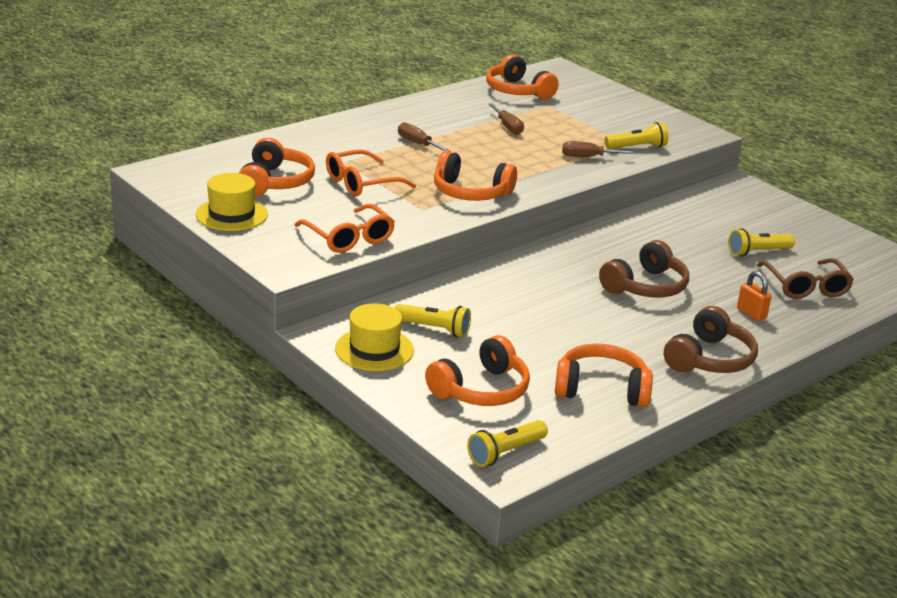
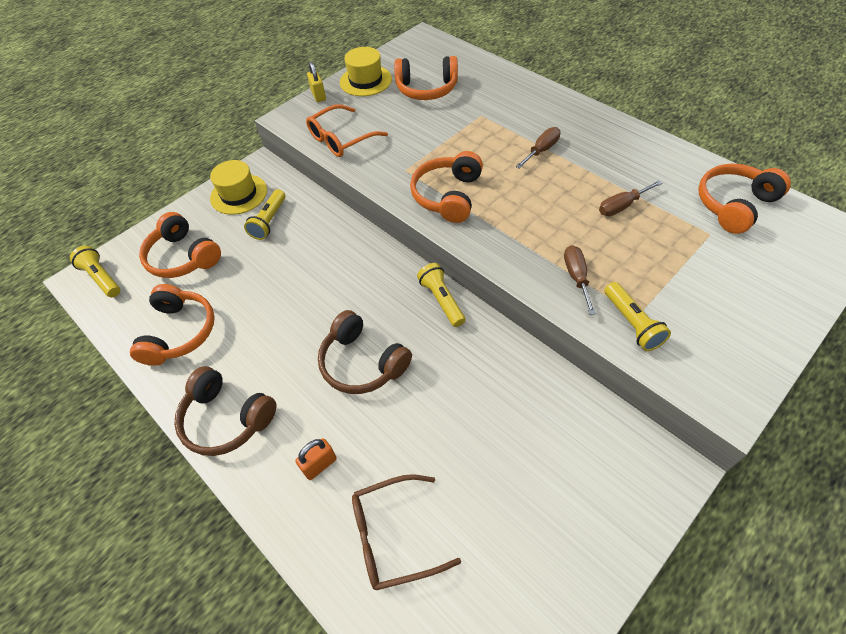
camera: 90 degrees right, 25 degrees up
orange glasses [326,149,416,196] -> none
yellow flashlight [728,228,795,256] -> yellow flashlight moved to [417,263,465,327]
none -> yellow padlock [307,62,326,102]

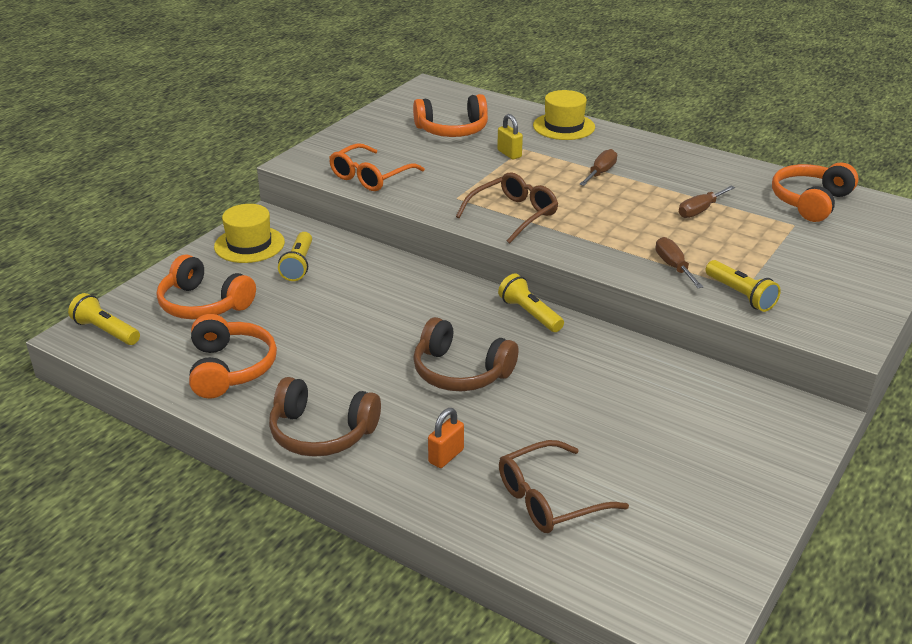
camera: 15 degrees left, 20 degrees down
yellow padlock [307,62,326,102] -> yellow padlock moved to [497,114,523,160]
yellow hat [340,47,392,96] -> yellow hat moved to [533,90,595,140]
orange headphones [410,151,483,223] -> brown glasses [456,172,558,244]

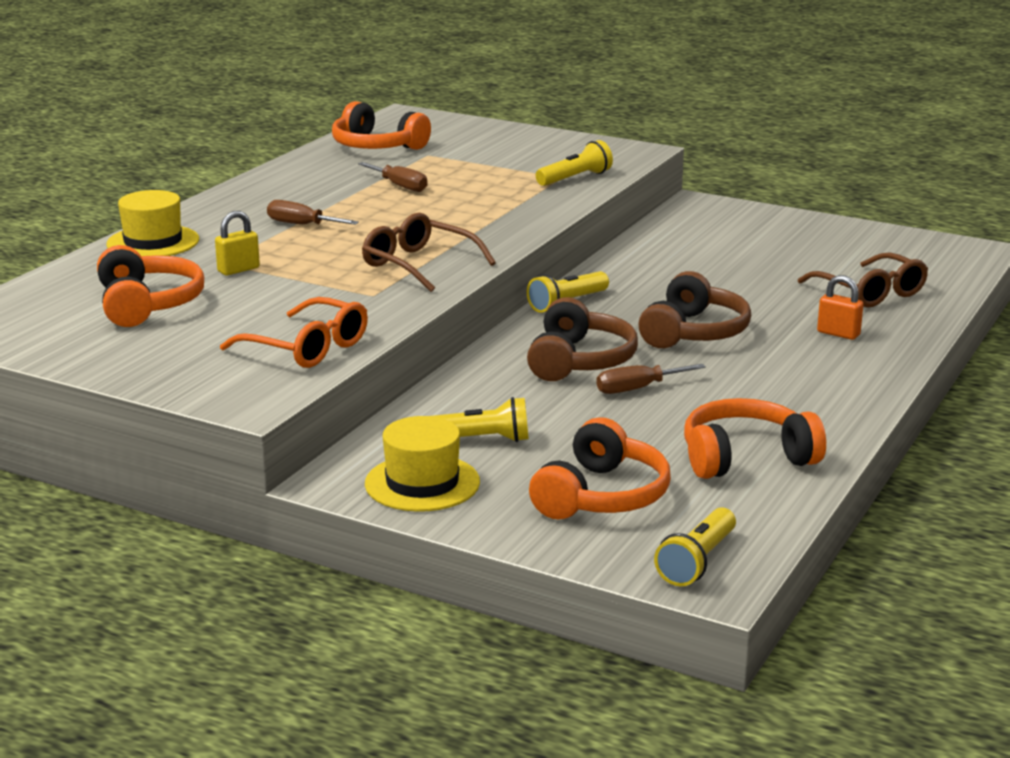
camera: 95 degrees left, 10 degrees down
brown headphones [269,377,381,457] -> brown headphones moved to [527,297,638,381]
brown screwdriver [655,237,703,288] -> brown screwdriver moved to [596,364,706,394]

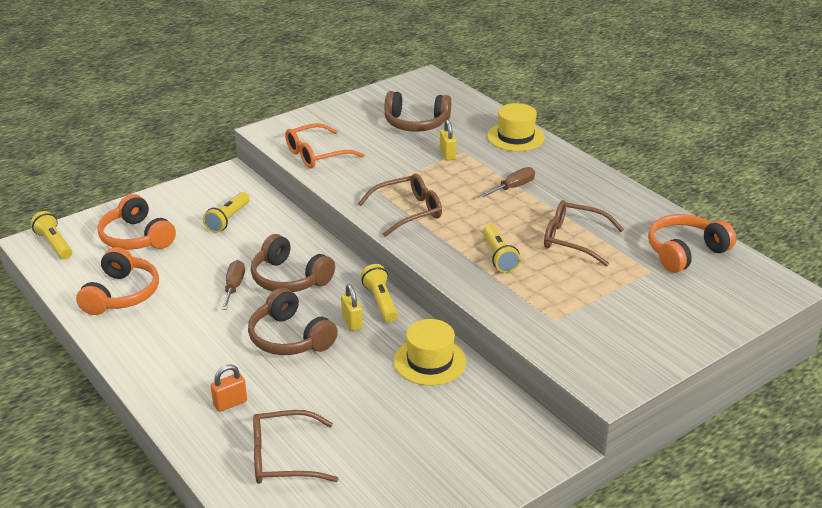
camera: 115 degrees right, 10 degrees up
orange headphones [97,245,204,327] -> brown headphones [384,91,451,132]
brown screwdriver [358,162,427,192] -> brown glasses [544,200,624,266]
yellow hat [365,416,480,512] -> yellow hat moved to [394,319,466,385]
yellow flashlight [536,140,613,186] -> yellow flashlight moved to [483,224,521,273]
none -> yellow padlock [341,284,363,331]

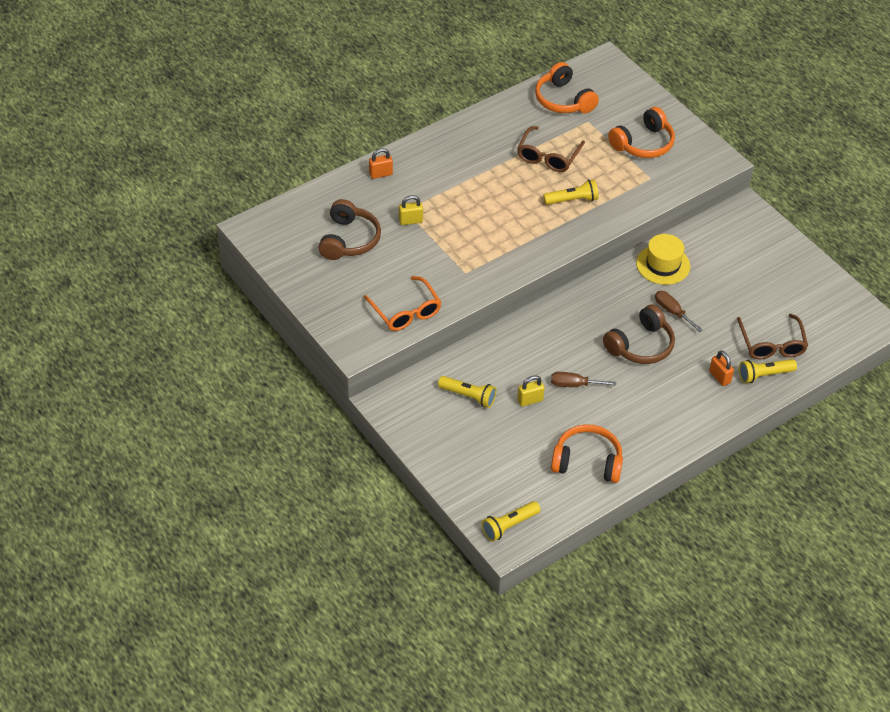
camera: 90 degrees left, 15 degrees up
orange headphones [97,194,176,250] -> orange headphones moved to [608,107,675,158]
brown headphones [250,234,335,292] -> none
yellow padlock [341,284,363,331] -> yellow padlock moved to [517,375,545,406]
brown glasses [358,174,442,237] -> none
yellow flashlight [361,264,398,322] -> yellow flashlight moved to [739,359,797,383]
brown screwdriver [481,167,535,197] -> brown screwdriver moved to [655,291,703,332]
yellow hat [487,103,545,151] -> orange padlock [369,148,393,179]

